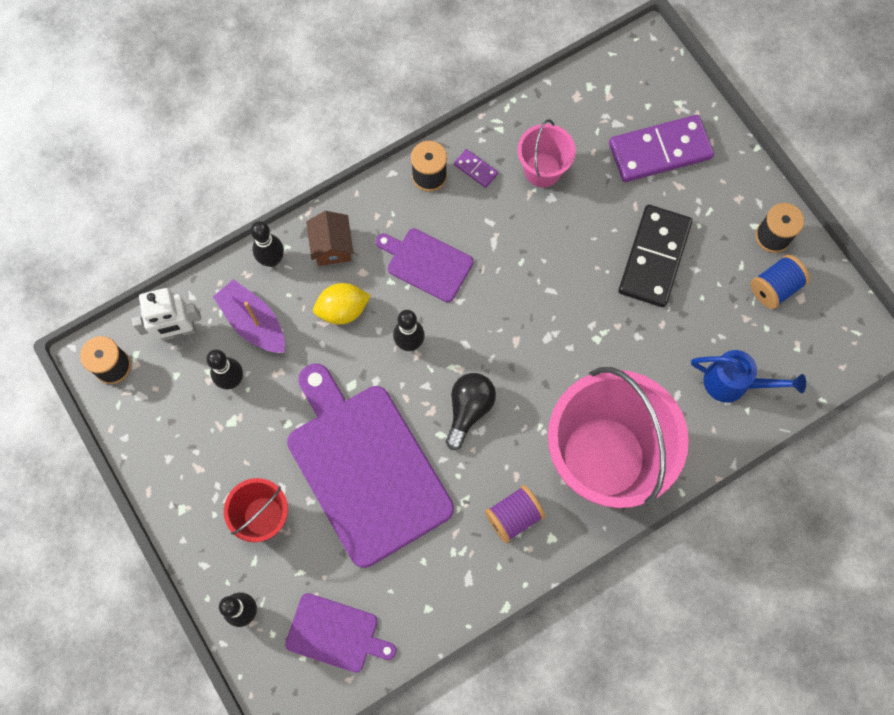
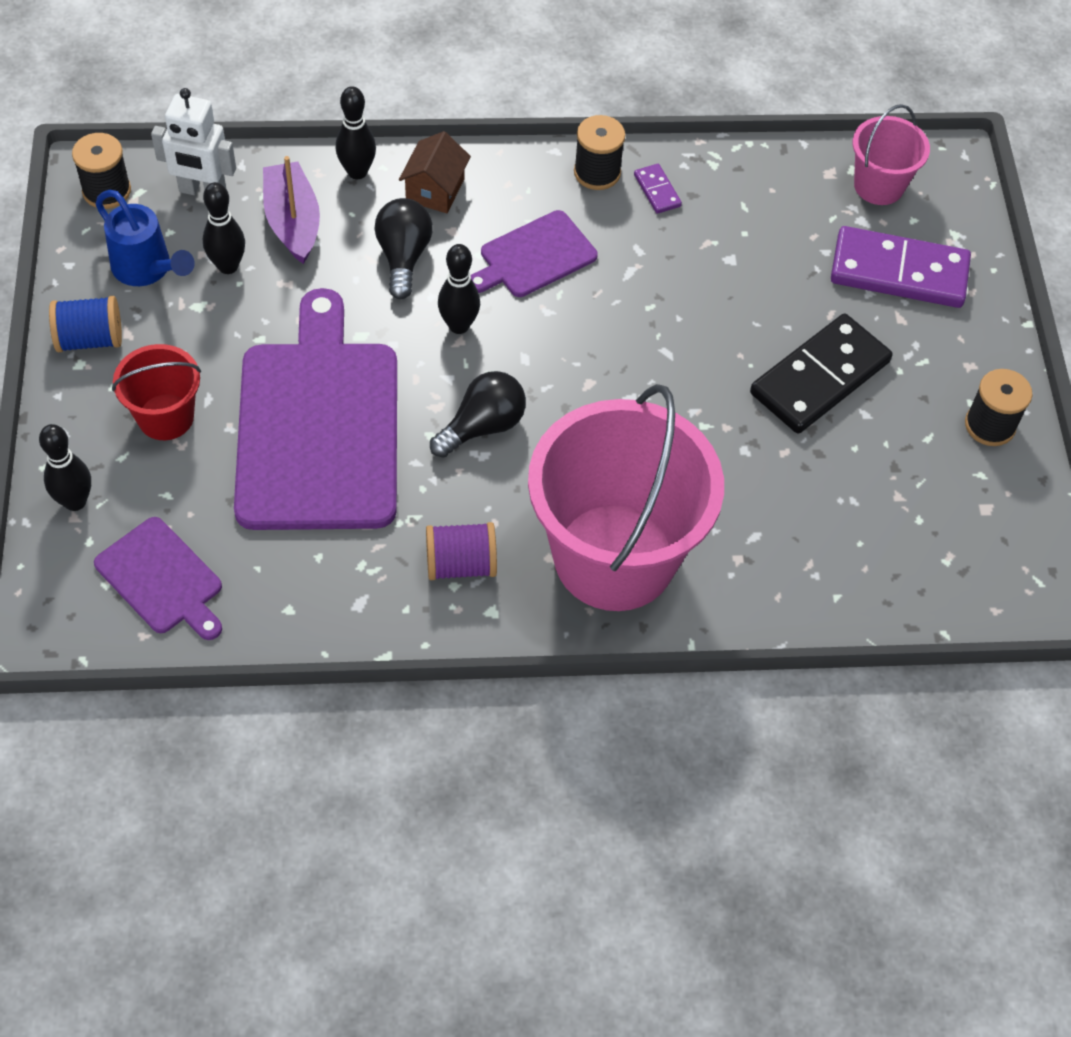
camera: 25 degrees right, 15 degrees down
yellow lemon [313,283,371,325] -> black light bulb [375,198,433,299]
purple cutting board [376,228,473,302] -> purple cutting board turned 90 degrees counterclockwise [471,210,598,297]
pink bucket [517,119,576,187] -> pink bucket moved to [853,104,930,205]
blue watering can [691,350,806,403] -> blue watering can moved to [95,190,195,286]
blue spool [751,255,810,309] -> blue spool moved to [49,296,122,352]

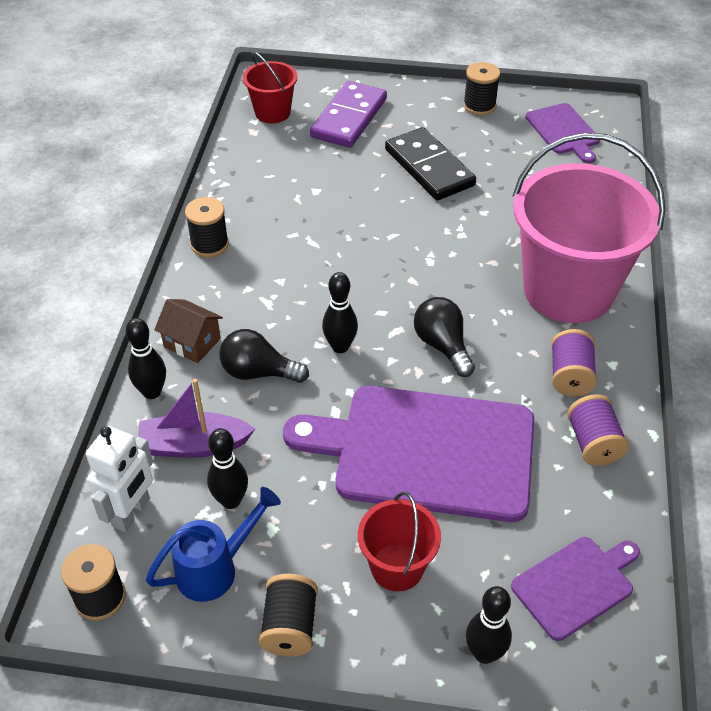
camera: 75 degrees left, 10 degrees down
blue spool [49,296,122,352] -> black spool [259,574,318,657]
purple cutting board [471,210,598,297] -> purple cutting board moved to [526,103,600,163]
purple domino [634,164,682,214] -> none
pink bucket [853,104,930,205] -> red bucket [243,52,297,123]
none -> purple spool [567,394,629,466]

